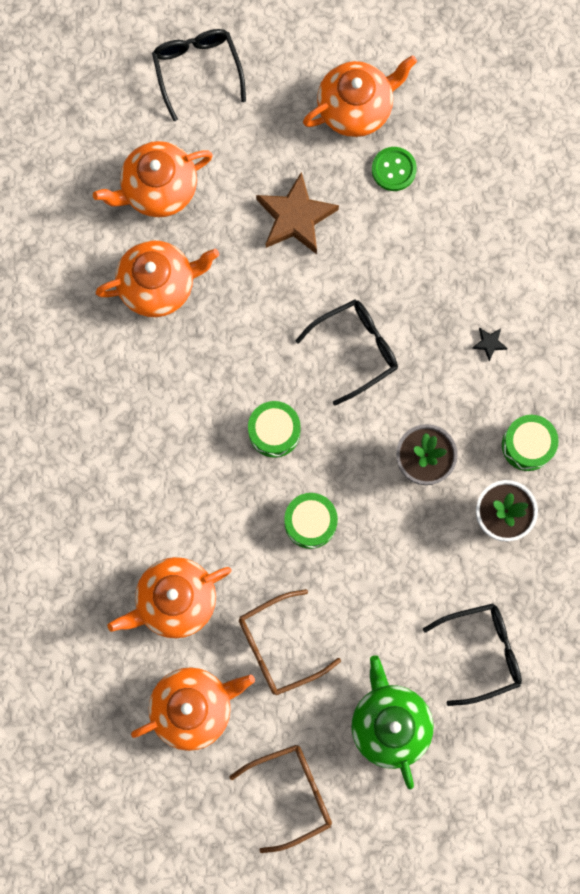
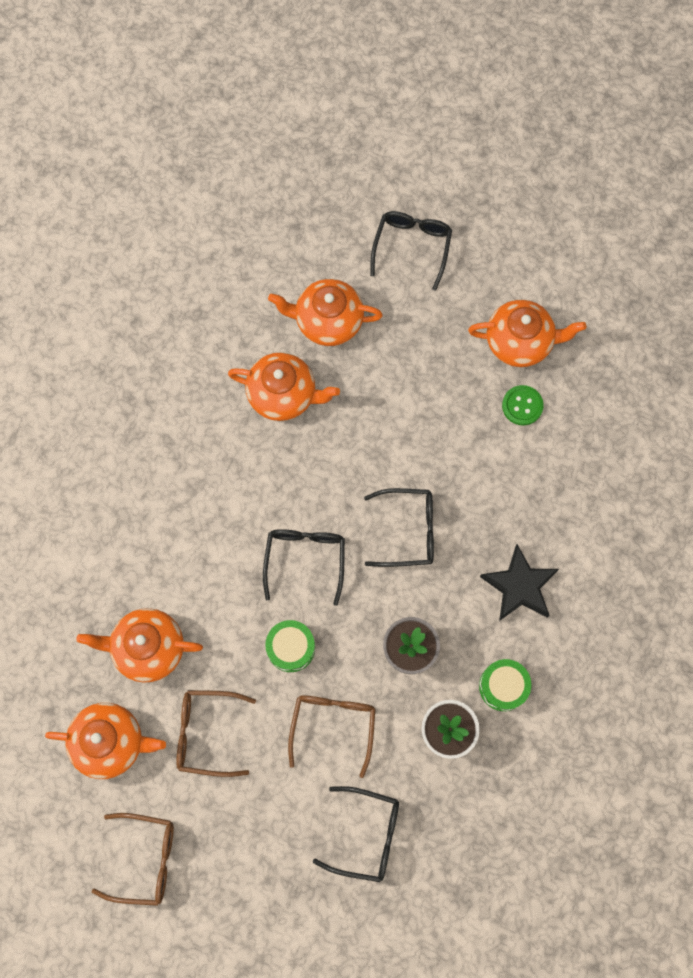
camera: 30 degrees right, 5 degrees down
green drum [248,401,301,458] -> black glasses [263,529,345,606]
brown star [256,172,339,254] -> none
green teapot [351,655,434,789] -> none
black star [472,328,508,361] -> black star [480,544,559,621], size x2.42
none -> brown glasses [288,695,376,778]

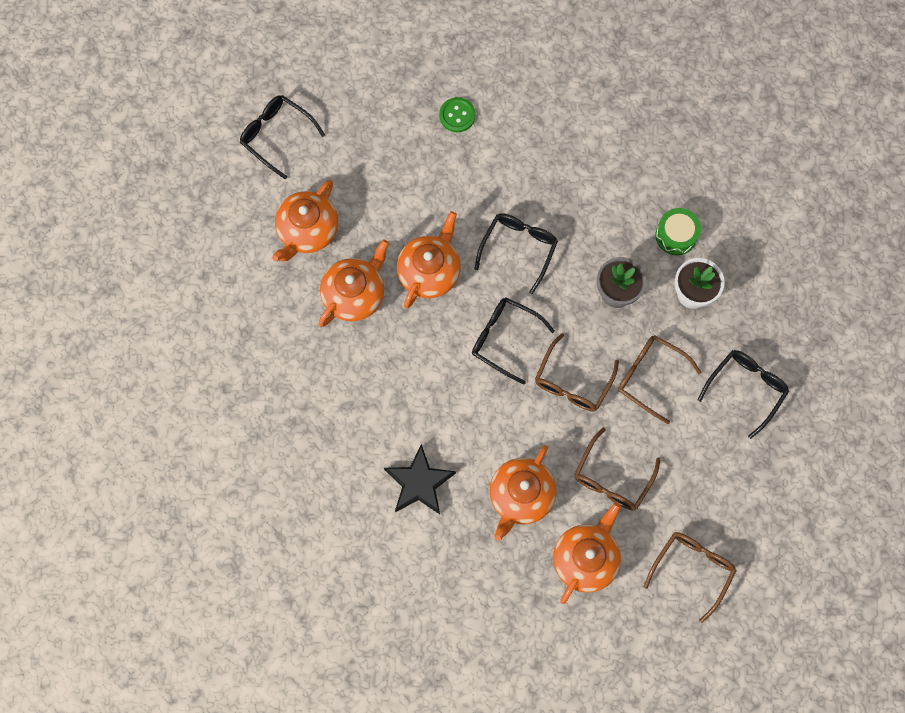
camera: 65 degrees left, 0 degrees up
green drum [265,620,315,672] -> brown glasses [535,333,619,412]
orange teapot [468,300,586,367] -> orange teapot moved to [397,211,461,308]
black star [480,544,559,621] -> black star moved to [384,444,456,514]

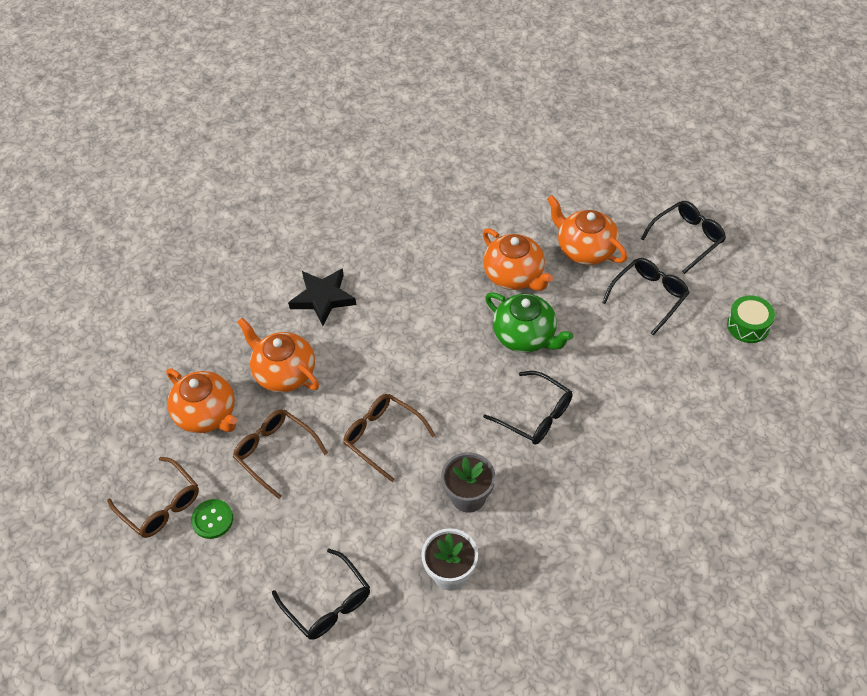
camera: 105 degrees right, 20 degrees down
orange teapot [397,211,461,308] -> green teapot [485,292,573,353]
green button [439,97,476,132] -> green button moved to [191,499,233,539]
black glasses [472,297,555,384] -> black glasses moved to [602,258,690,335]
brown glasses [618,335,701,424] -> none
green drum [656,208,701,255] -> green drum moved to [727,295,775,343]

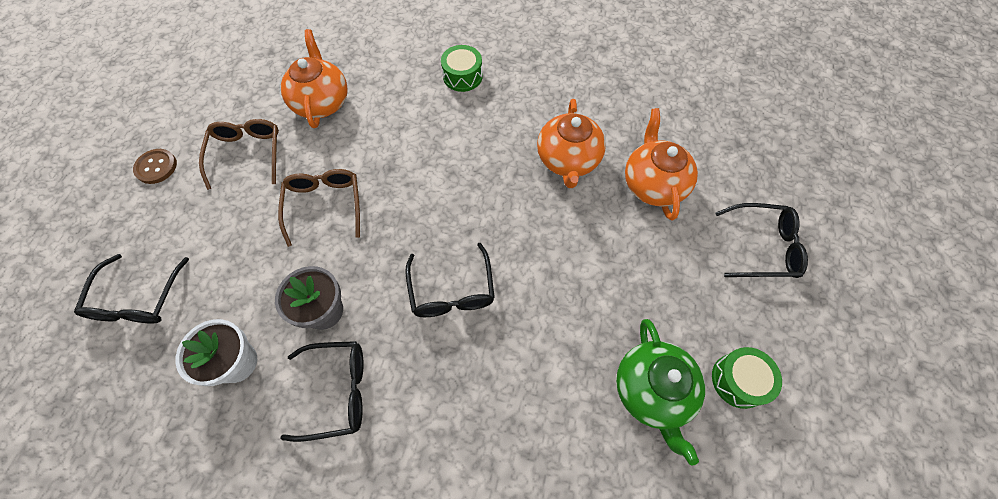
camera: 40 degrees right, 10 degrees up
brown glasses [107,457,199,538] -> none
orange teapot [166,368,237,433] -> none
green button [191,499,233,539] -> brown button [133,149,177,184]
black star [288,268,356,326] -> none
green teapot [485,292,573,353] -> green teapot moved to [616,319,705,465]
black glasses [602,258,690,335] -> black glasses moved to [280,341,364,442]
none -> green drum [441,45,483,92]

